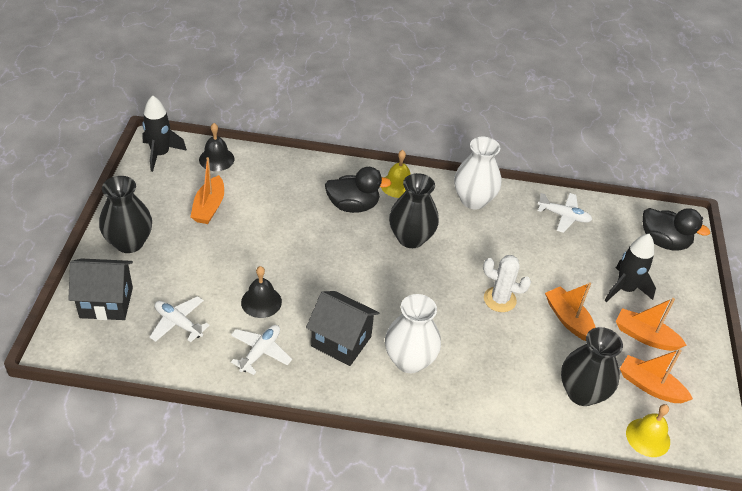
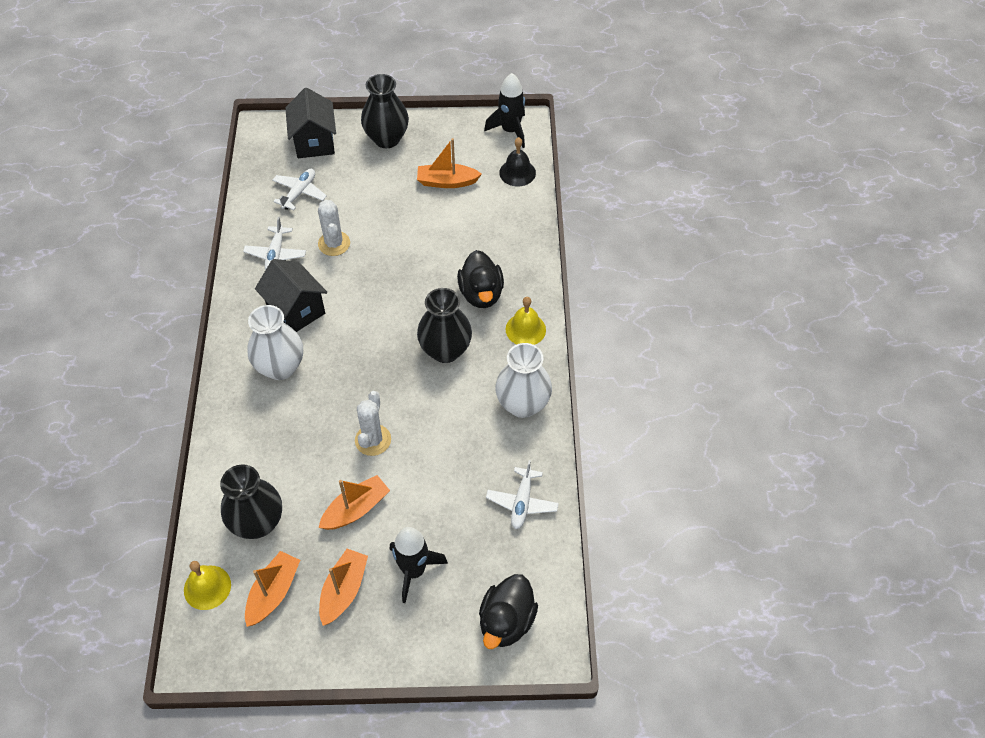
camera: 85 degrees right, 10 degrees up
white plane [231,325,292,375] -> white plane turned 75 degrees clockwise [243,217,306,270]
black bell [241,266,282,318] -> white cactus [318,200,350,256]
black house [306,291,379,366] -> black house turned 60 degrees counterclockwise [255,259,327,332]

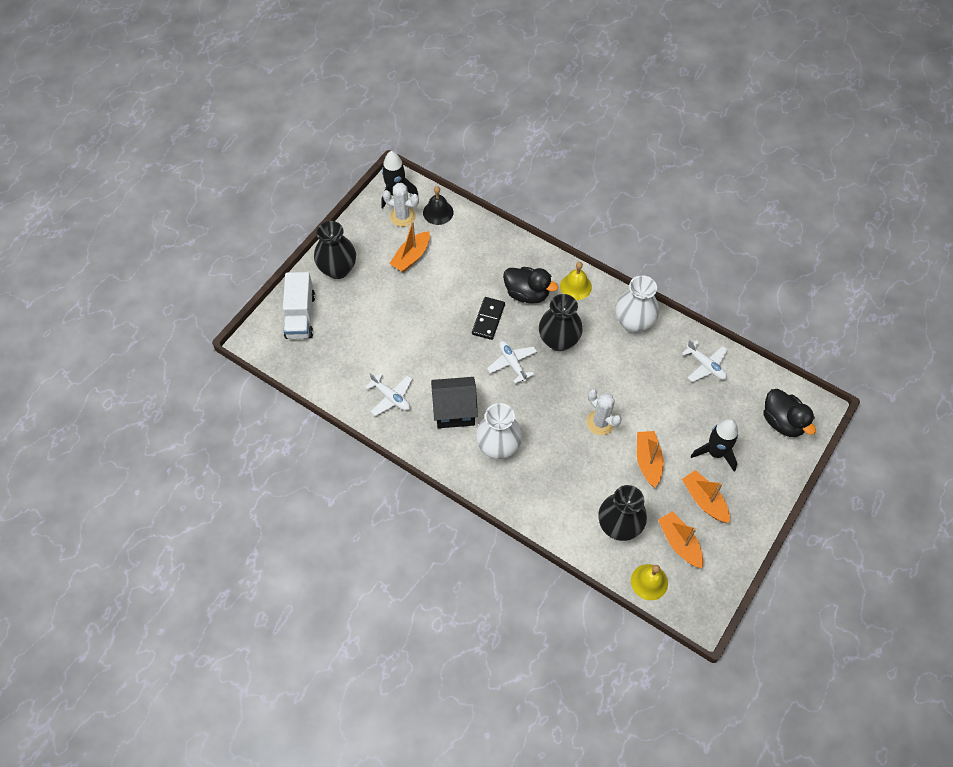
camera: 55 degrees left, 5 degrees up
white plane [272,169,327,210] -> white plane moved to [487,341,537,384]
black house [285,88,336,158] -> white truck [283,272,315,339]
white cactus [318,200,350,256] -> white cactus moved to [383,183,419,227]
none -> black domino [472,297,505,340]

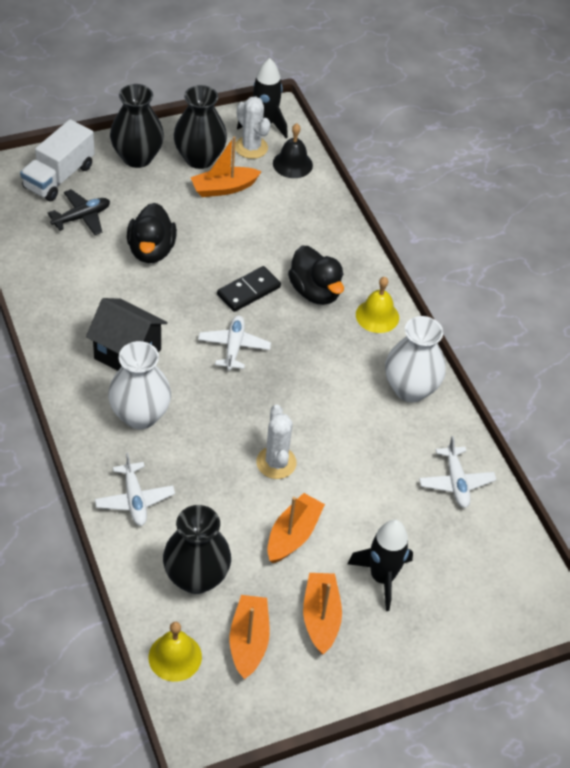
camera: 30 degrees right, 10 degrees down
white plane [365,373,412,416] -> white plane moved to [95,453,175,526]
black vase [539,294,583,351] -> black vase moved to [174,85,227,169]
black duck [763,389,816,437] -> black duck moved to [127,203,177,263]
none -> black plane [47,189,110,235]

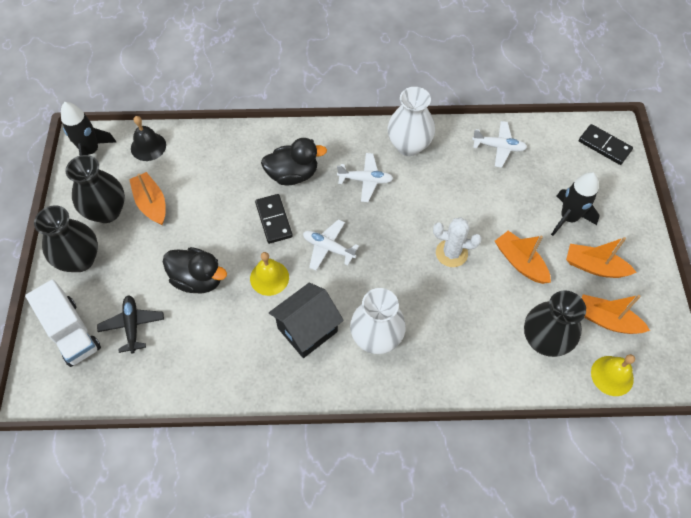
camera: 65 degrees left, 10 degrees up
white plane [95,453,175,526] -> white plane moved to [337,153,394,202]
orange boat [190,136,262,197] -> orange boat turned 150 degrees clockwise [129,172,166,225]
white cactus [235,96,270,159] -> none
yellow bell [356,277,399,333] -> yellow bell moved to [250,252,289,296]
none -> black domino [579,124,633,165]

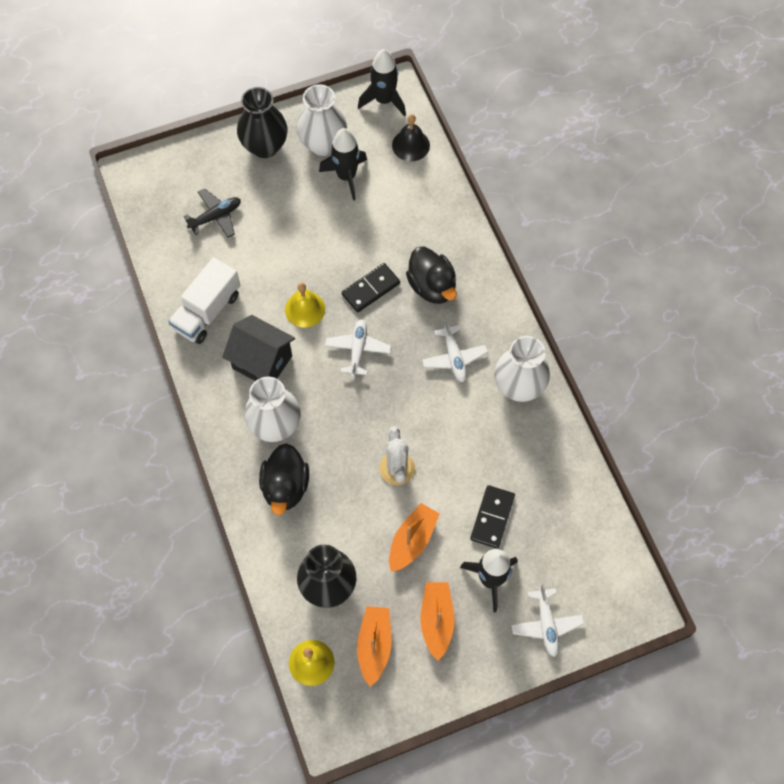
camera: 70 degrees right, 5 degrees up
white truck [25,279,101,367] -> white truck moved to [168,257,240,344]
black vase [66,155,125,223] -> white vase [297,84,347,156]
orange boat [129,172,166,225] -> black rocket [319,128,367,200]
black duck [163,247,227,294] -> black duck moved to [259,443,309,515]
white plane [472,121,527,168] -> white plane moved to [511,584,585,657]
black domino [579,124,633,165] -> black domino moved to [470,485,515,549]

